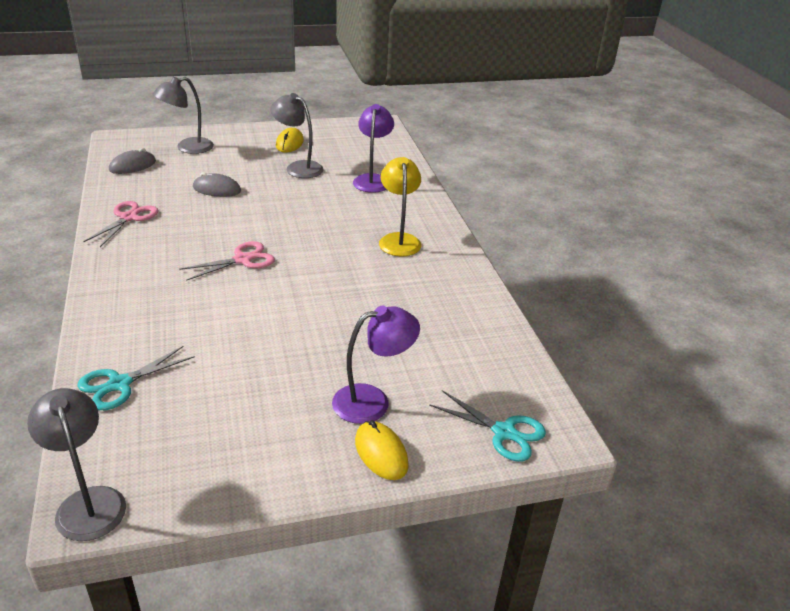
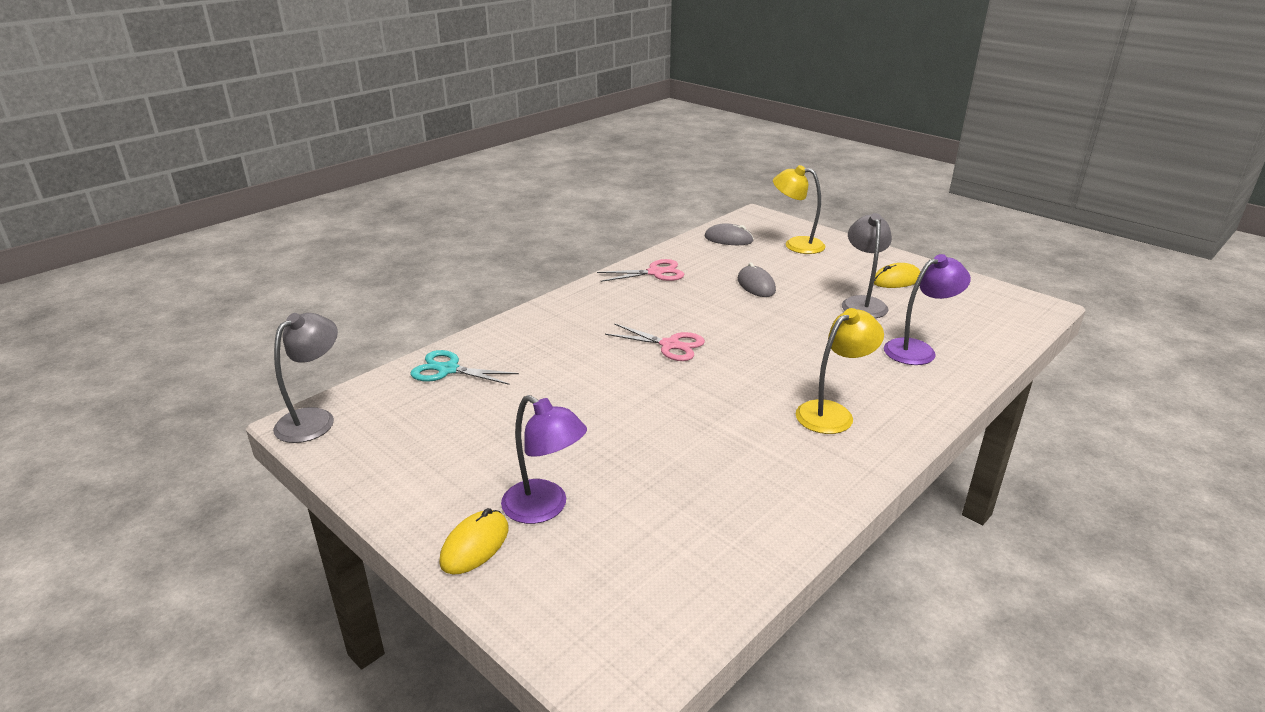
camera: 60 degrees right, 5 degrees down
grey lamp [153,77,214,154] -> yellow lamp [773,165,825,254]
turquoise scissors [429,390,546,462] -> none

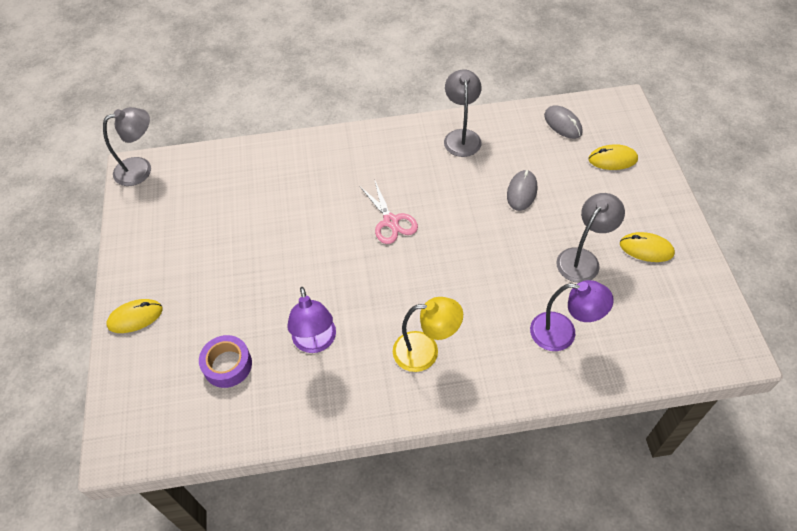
camera: 40 degrees right, 25 degrees up
turquoise scissors [410,350,519,385] -> none
purple lamp [501,395,587,524] -> purple lamp moved to [287,287,336,353]
pink scissors [597,259,685,282] -> grey lamp [444,69,482,157]
yellow lamp [773,165,825,254] -> yellow mouse [588,144,638,170]
none -> purple tape [199,335,252,388]

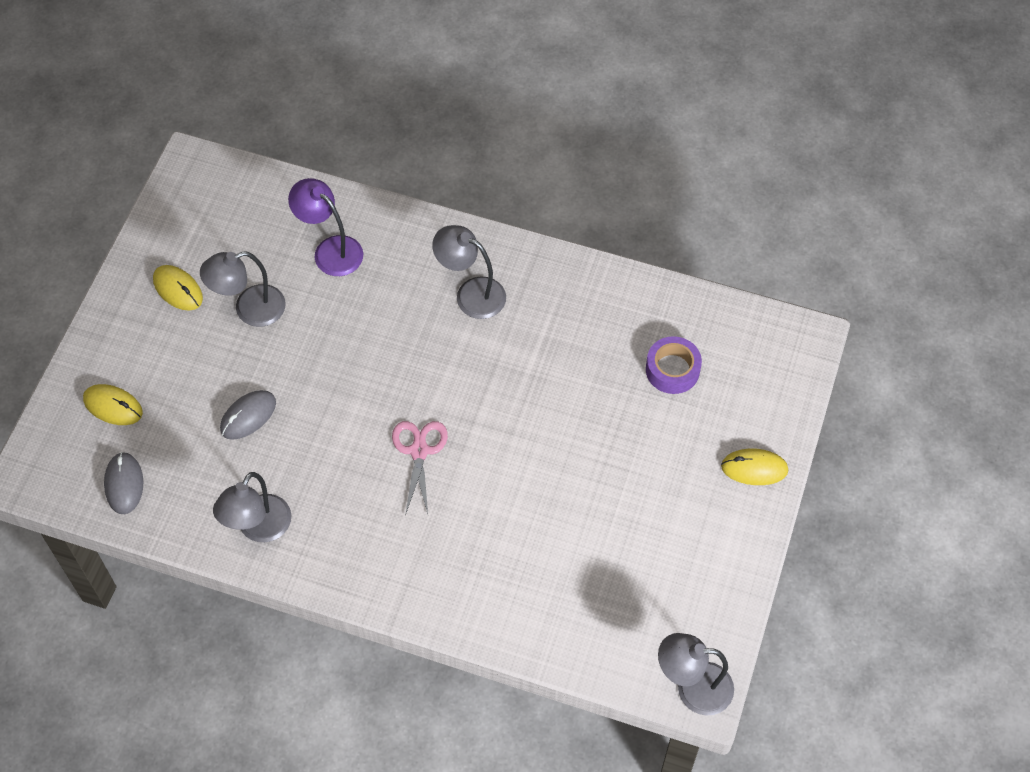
camera: 155 degrees left, 5 degrees up
purple lamp [287,287,336,353] -> none
yellow lamp [393,297,463,372] -> grey lamp [432,225,506,319]

